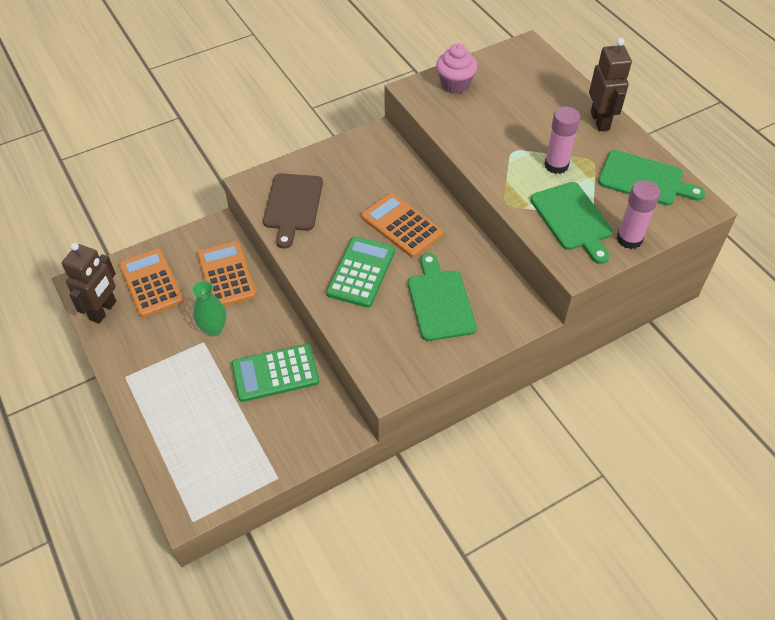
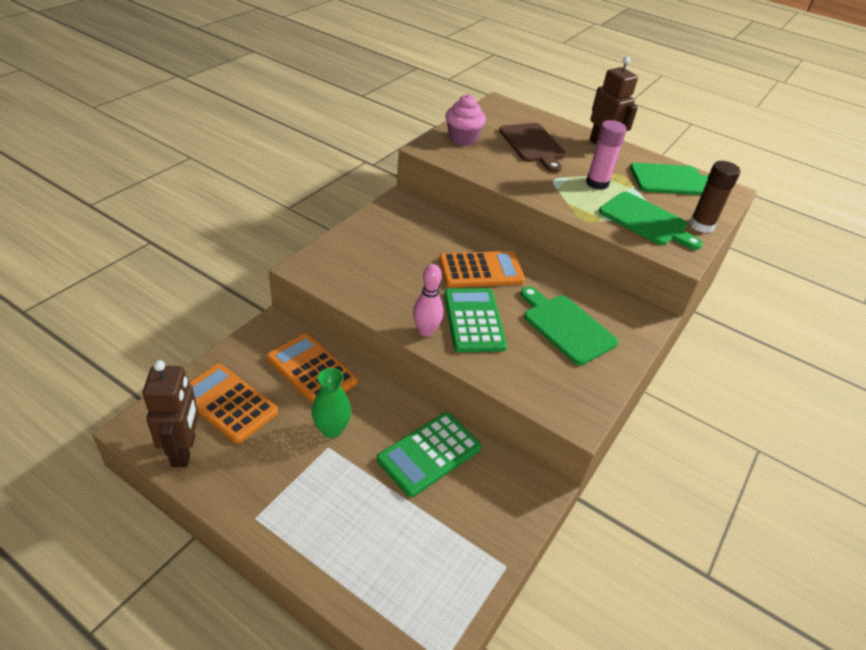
camera: 30 degrees left, 10 degrees down
brown cutting board [263,173,323,249] -> brown cutting board moved to [499,123,566,173]
orange calculator [361,193,443,257] -> orange calculator turned 150 degrees clockwise [439,251,525,287]
pink glue stick [616,180,660,249] -> brown glue stick [690,161,740,233]
none -> pink bowling pin [413,264,443,337]

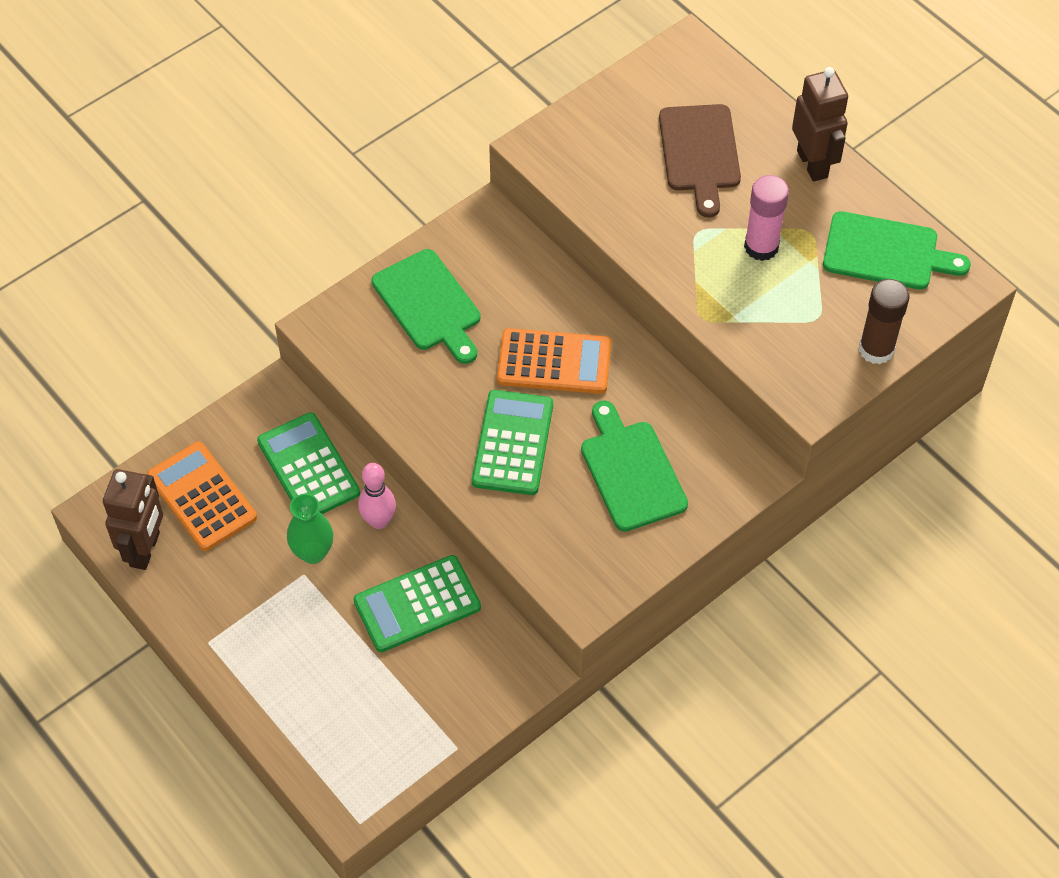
camera: 20 degrees right, 15 degrees up
orange calculator [267,333,358,404] -> green calculator [257,412,360,514]
pink bowling pin [413,264,443,337] -> pink bowling pin moved to [358,463,396,529]
pink cupcake [445,94,486,146] -> none
green cutting board [599,192,703,250] -> green cutting board moved to [372,249,480,364]

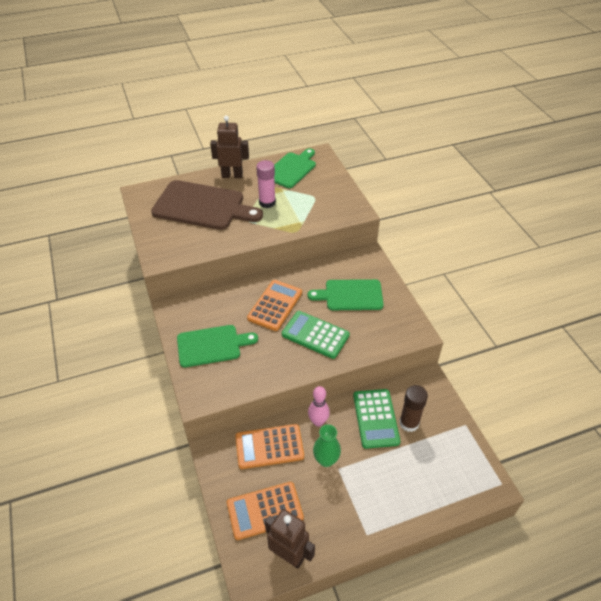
camera: 70 degrees left, 10 degrees down
green calculator [257,412,360,514] -> orange calculator [235,424,304,469]
brown cutting board [659,104,741,217] -> brown cutting board [151,180,263,230], size x1.55
brown glue stick [859,279,910,364] -> brown glue stick moved to [399,385,428,432]

